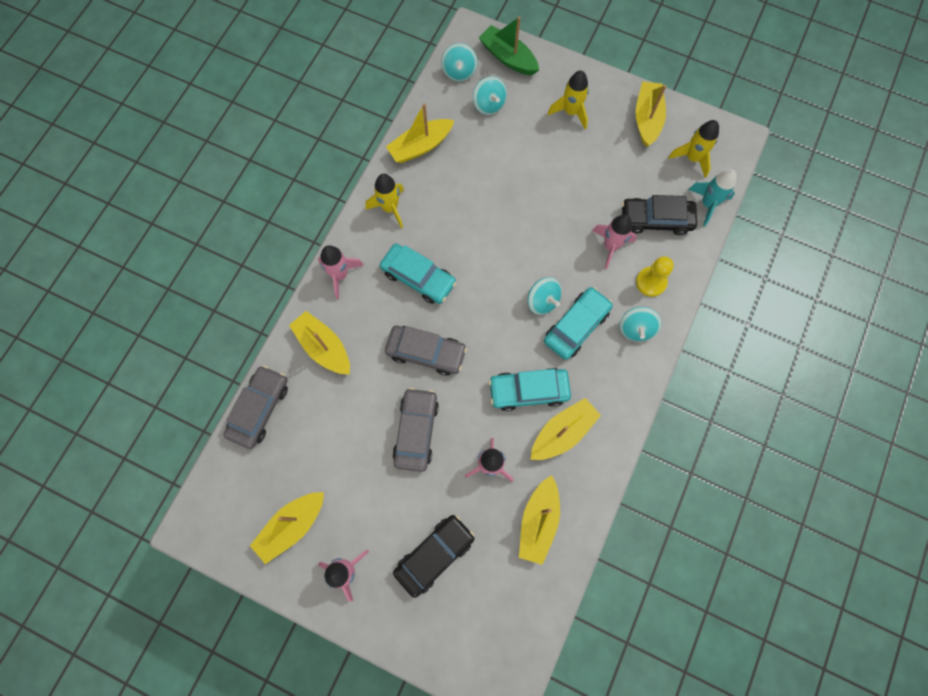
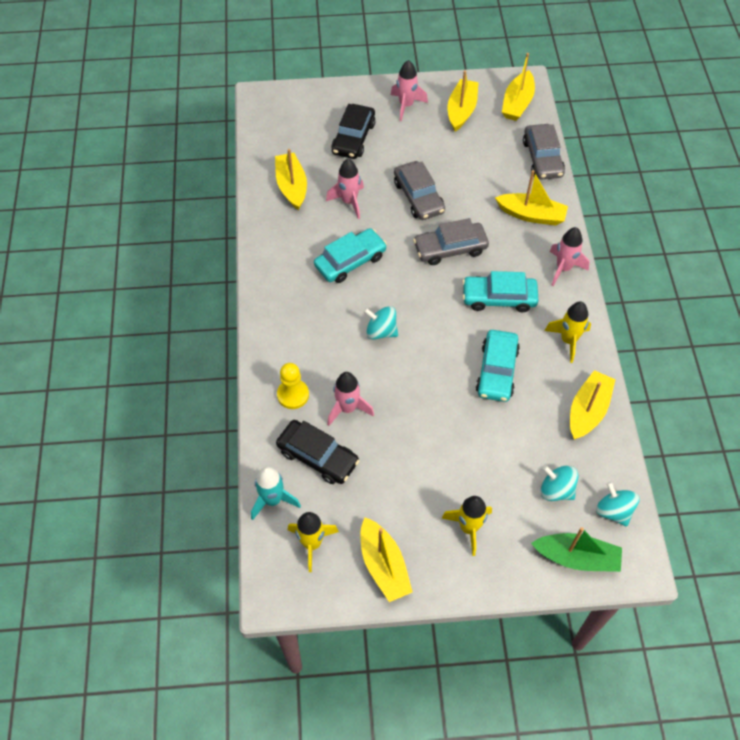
camera: 150 degrees right, 15 degrees down
yellow boat [530,398,601,460] -> yellow boat moved to [502,53,535,121]
turquoise car [544,287,613,360] -> turquoise car moved to [476,330,520,402]
turquoise spinning top [619,307,662,342] -> none
black car [621,195,697,235] -> black car turned 60 degrees clockwise [276,420,359,484]

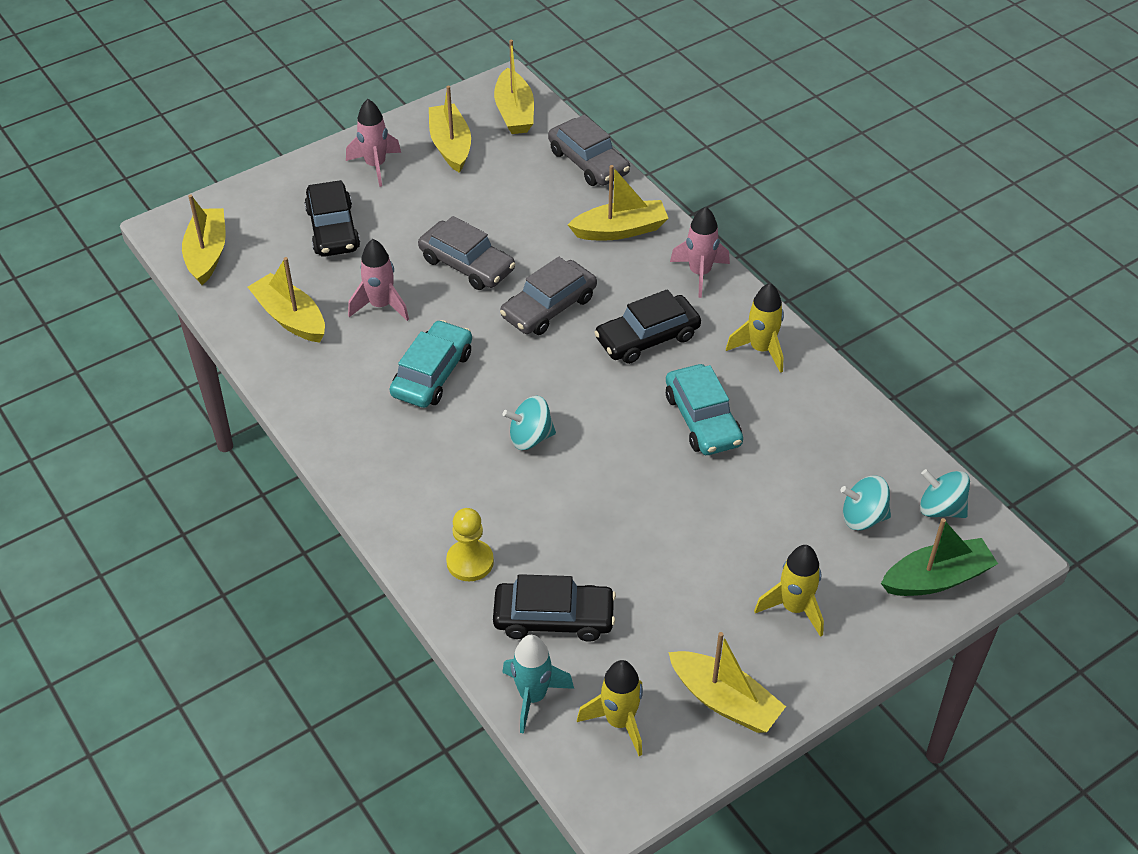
camera: 30 degrees left, 10 degrees down
pink rocket [327,372,374,426] -> none
turquoise car [462,271,539,312] -> black car [594,289,701,364]
yellow boat [570,370,615,440] -> yellow boat moved to [182,194,226,285]

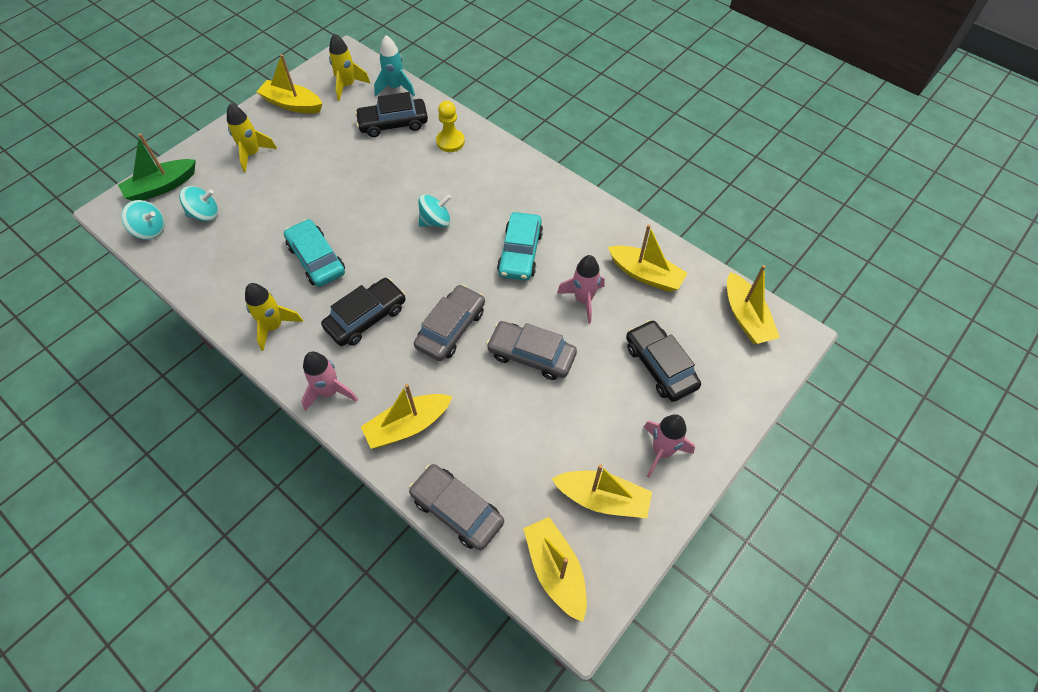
camera: 165 degrees right, 10 degrees up
yellow boat [429,86,471,173] -> yellow boat turned 45 degrees counterclockwise [551,464,652,518]

